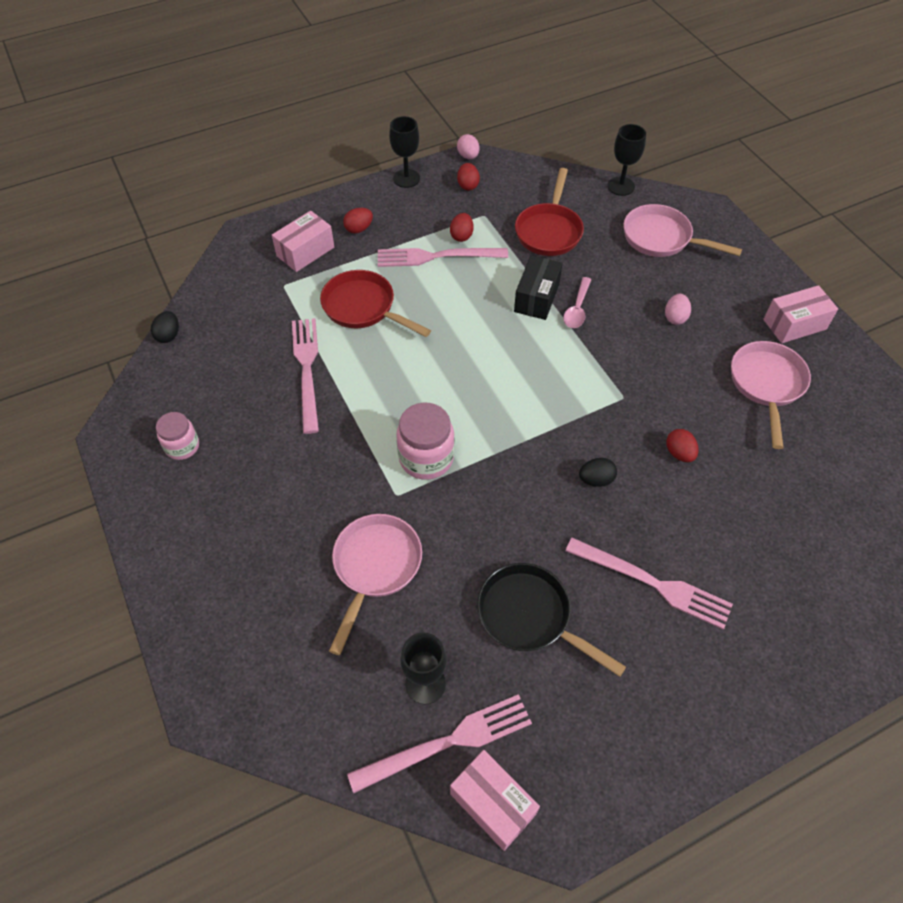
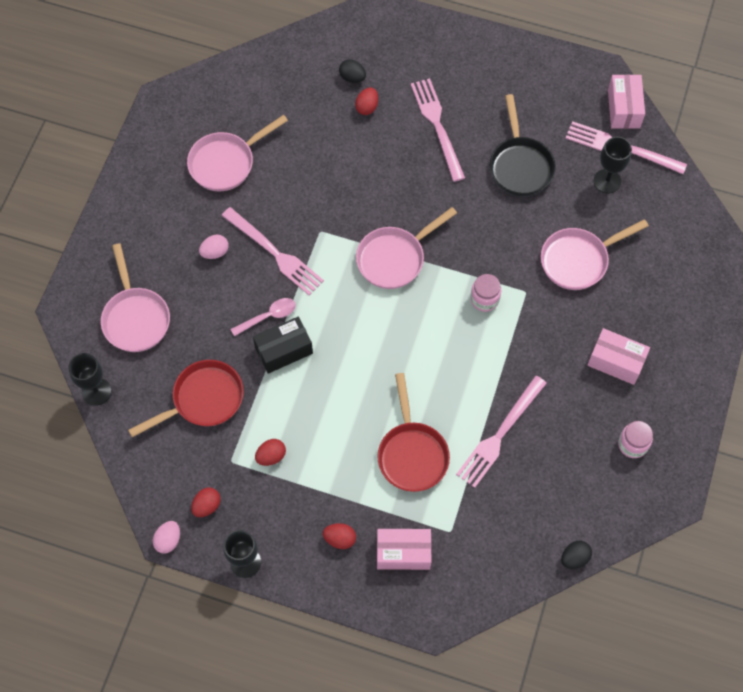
camera: 135 degrees left, 10 degrees up
pink fork [378,248,508,267] -> pink fork moved to [222,207,324,295]
pink jar [396,403,455,480] -> pink jar [470,274,501,312], size x0.64
black egg [579,458,617,487] -> black egg moved to [339,59,366,83]
red egg [666,429,698,462] -> red egg moved to [355,88,378,115]
pink box [763,285,838,343] -> pink box moved to [587,328,650,385]
none -> pink pan [356,207,457,289]

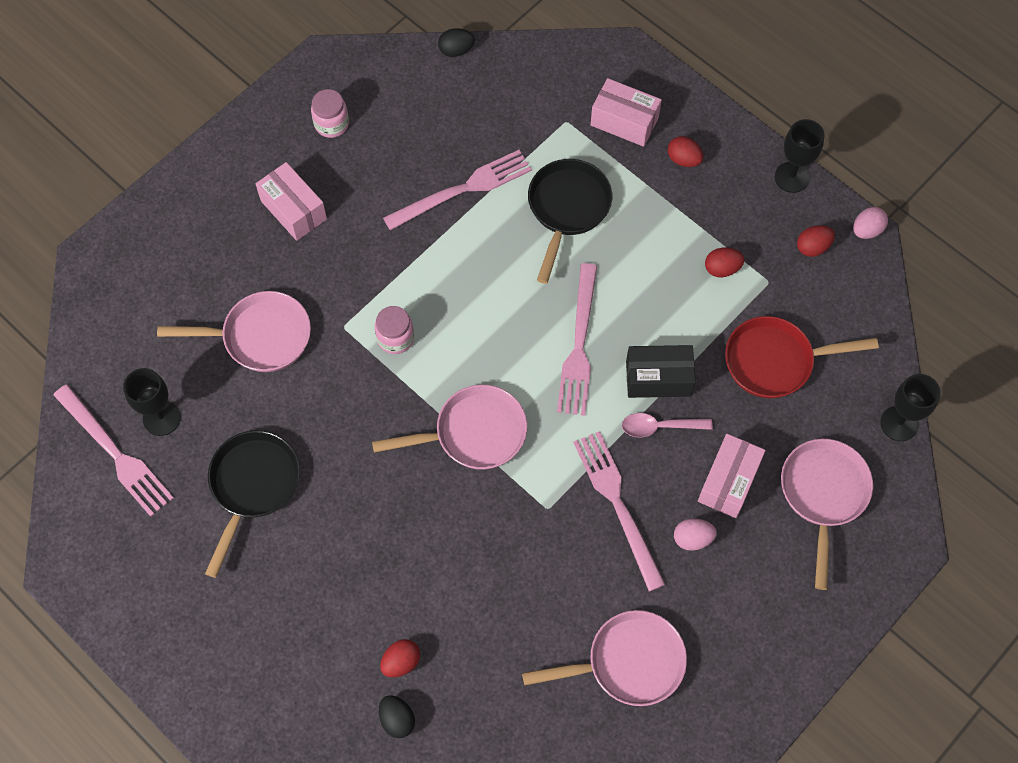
camera: 155 degrees left, 0 degrees up
red pan [377,373,450,492] -> black pan [528,159,612,284]
pink fork [411,78,465,182] -> pink fork moved to [557,263,597,416]
pink box [608,74,645,129] -> pink box moved to [698,434,766,518]

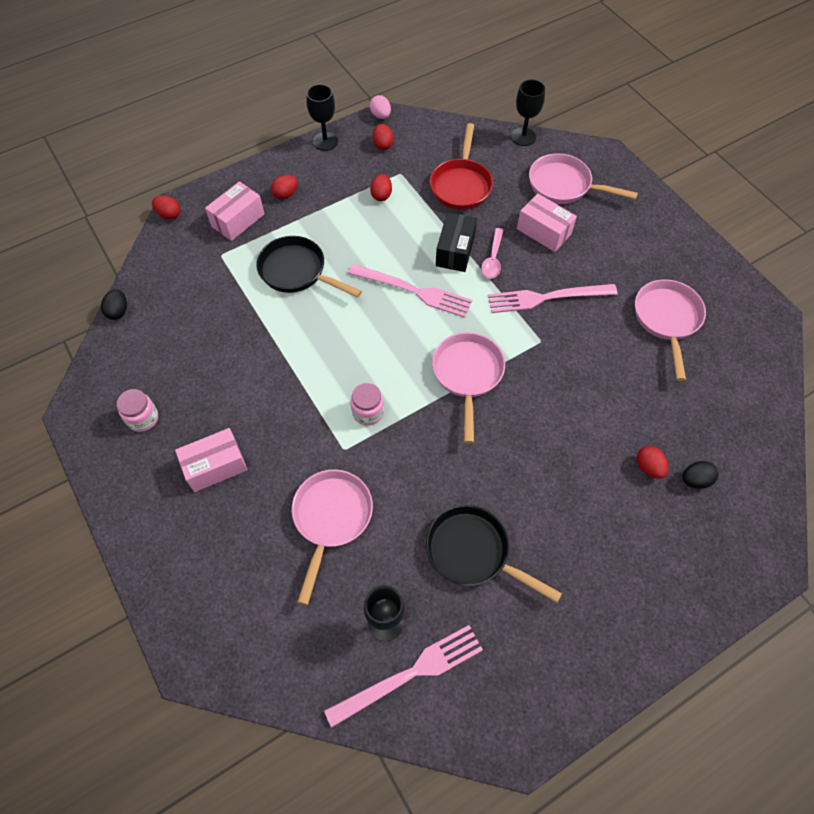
camera: 75 degrees left, 5 degrees down
pink fork [383,150,532,230] -> none
pink egg [674,519,717,551] -> none
none -> red egg [152,195,181,219]

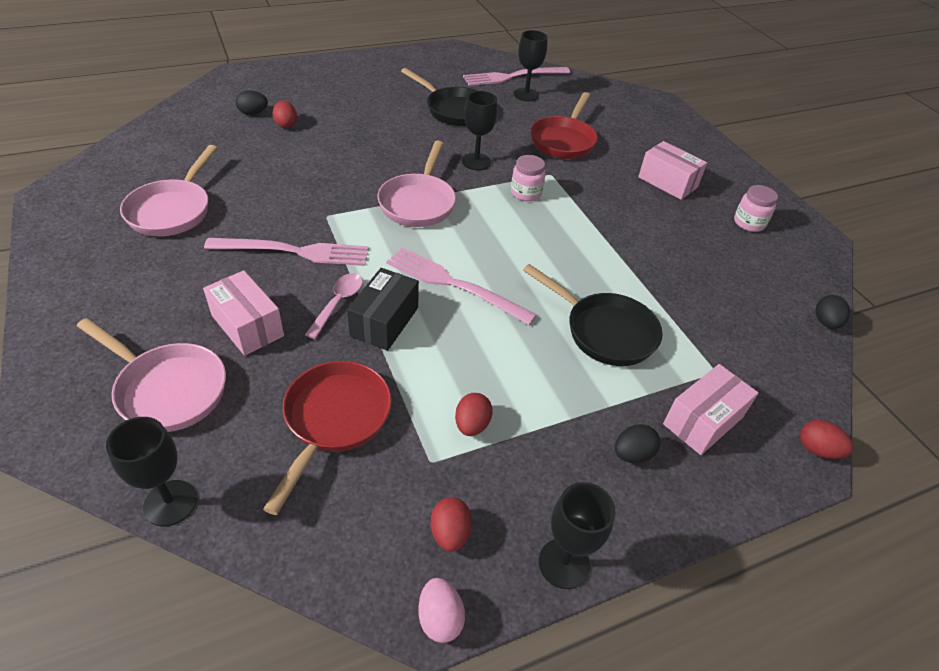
camera: 175 degrees left, 15 degrees down
pink box [175,428,248,492] -> pink box turned 60 degrees clockwise [638,141,707,200]
red egg [271,175,298,199] -> black egg [615,424,660,463]
pink pan [292,470,373,605] -> red pan [530,92,598,159]
none -> black goblet [462,91,497,170]

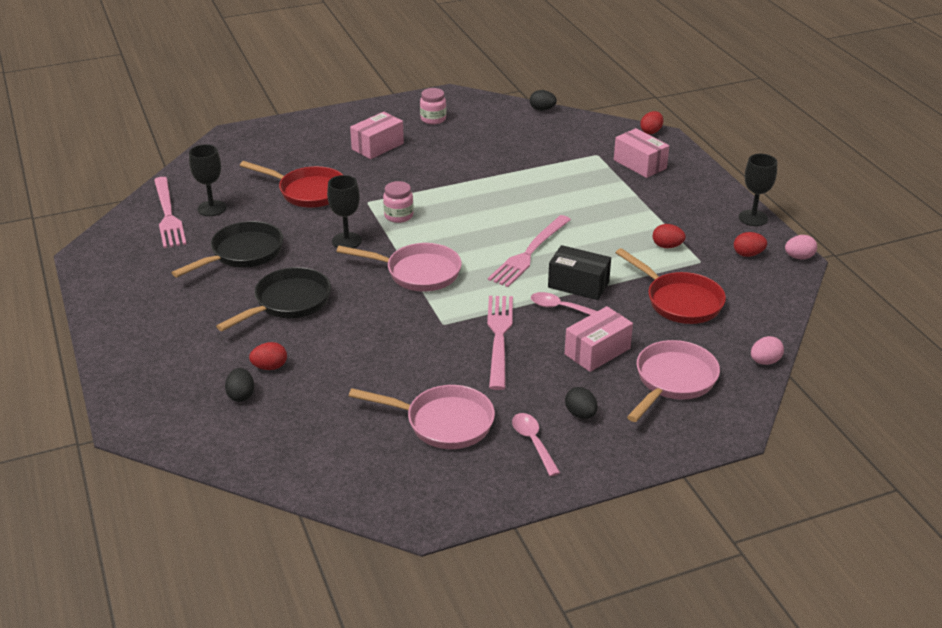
camera: 85 degrees left, 10 degrees down
black goblet [106,417,197,526] -> pink egg [751,336,784,365]
red pan [263,361,392,515] -> red pan turned 150 degrees counterclockwise [616,248,726,324]
black pan [523,264,663,366] -> black pan moved to [216,267,331,331]
black egg [615,424,660,463] -> black egg moved to [565,387,598,419]
none -> pink spoon [512,413,560,476]

